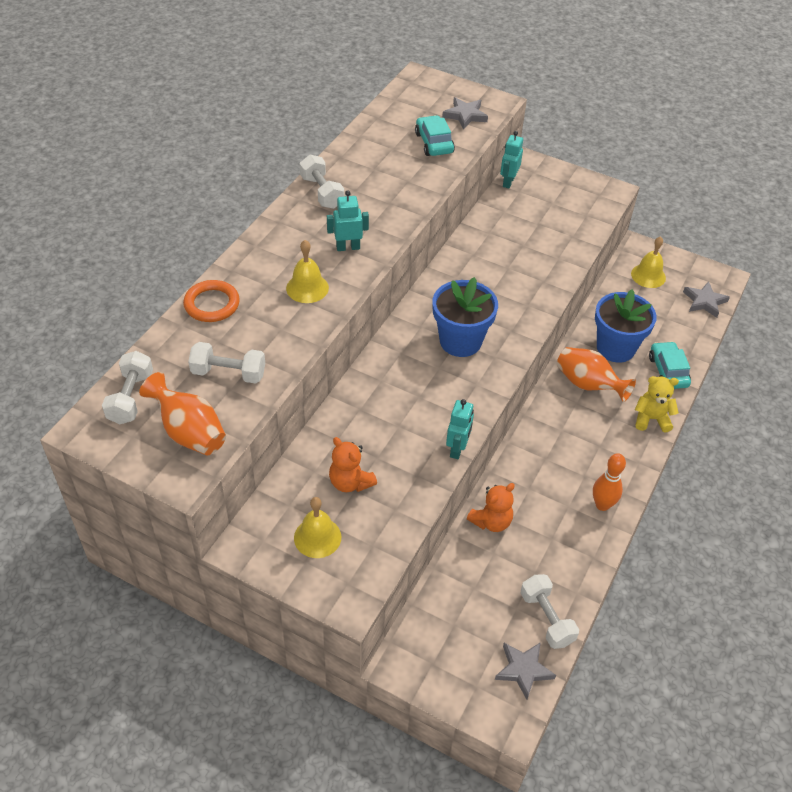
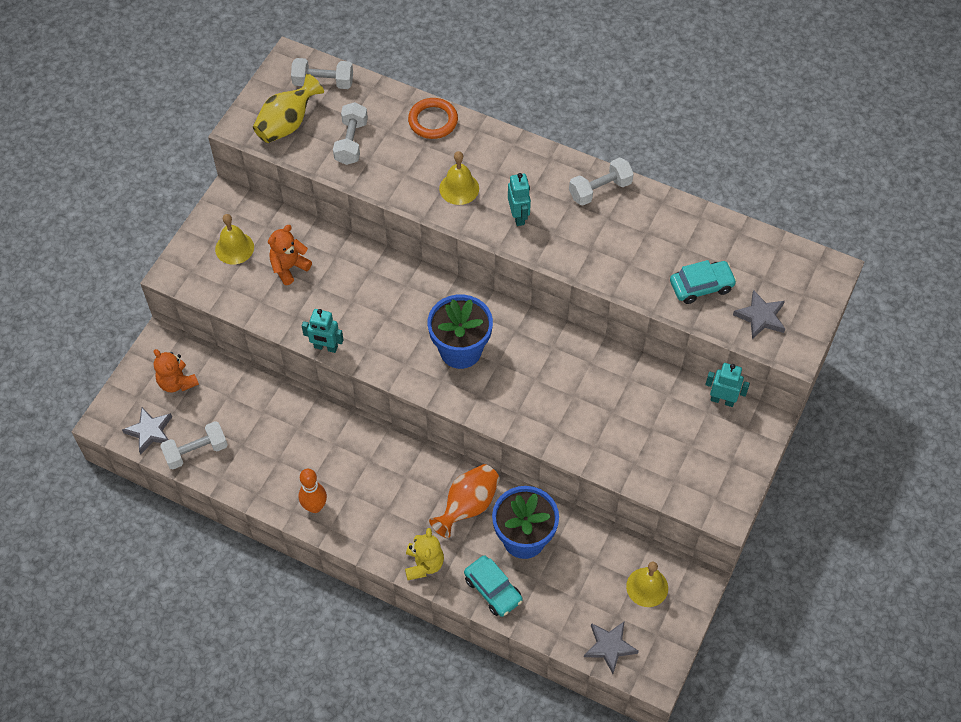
camera: 90 degrees right, 10 degrees up
orange vase [139,372,226,455] -> yellow vase [253,74,324,143]
orange teddy bear [467,483,515,532] -> orange teddy bear moved to [154,349,199,393]
turquoise car [649,341,691,389] -> turquoise car turned 60 degrees clockwise [464,555,523,617]

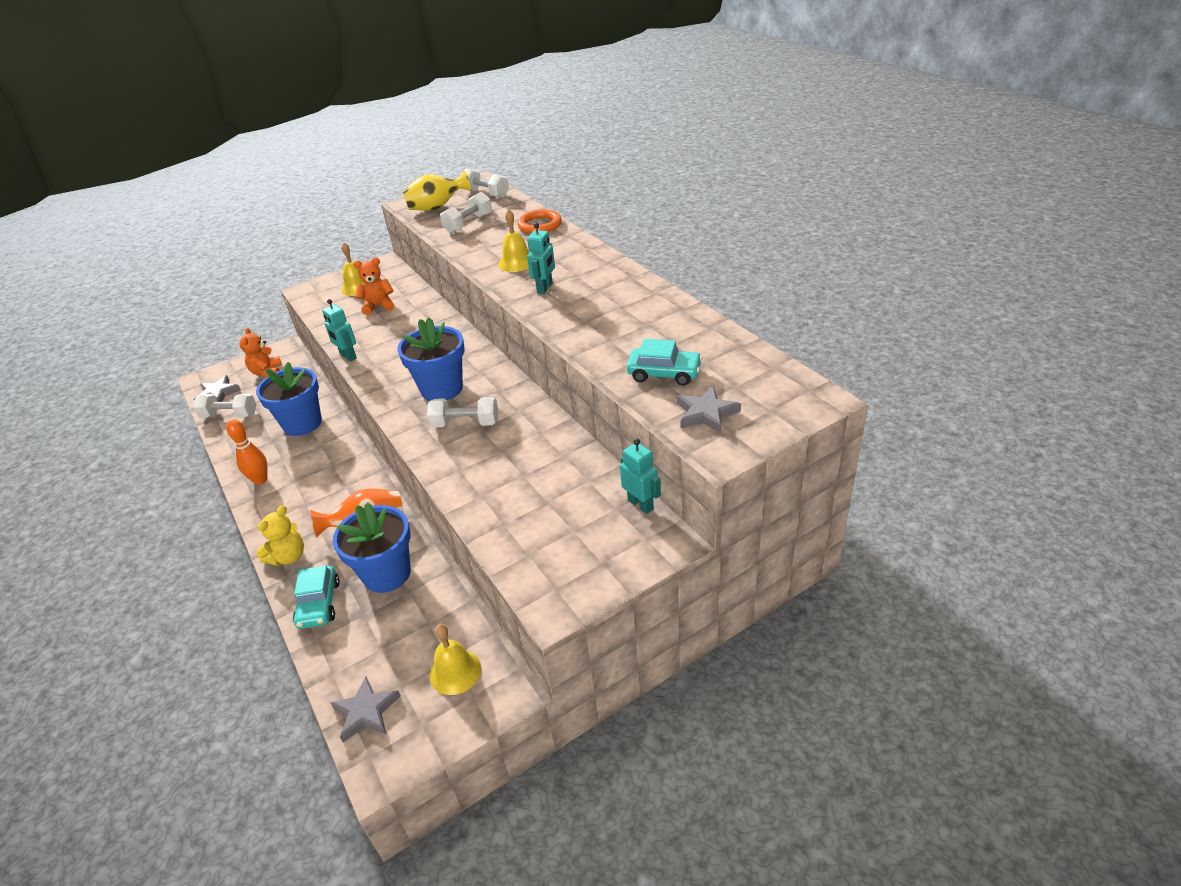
camera: 35 degrees right, 20 degrees down
white dumbbell [569,157,634,206] -> white dumbbell moved to [427,396,498,428]
none -> blue flower pot [256,362,322,436]

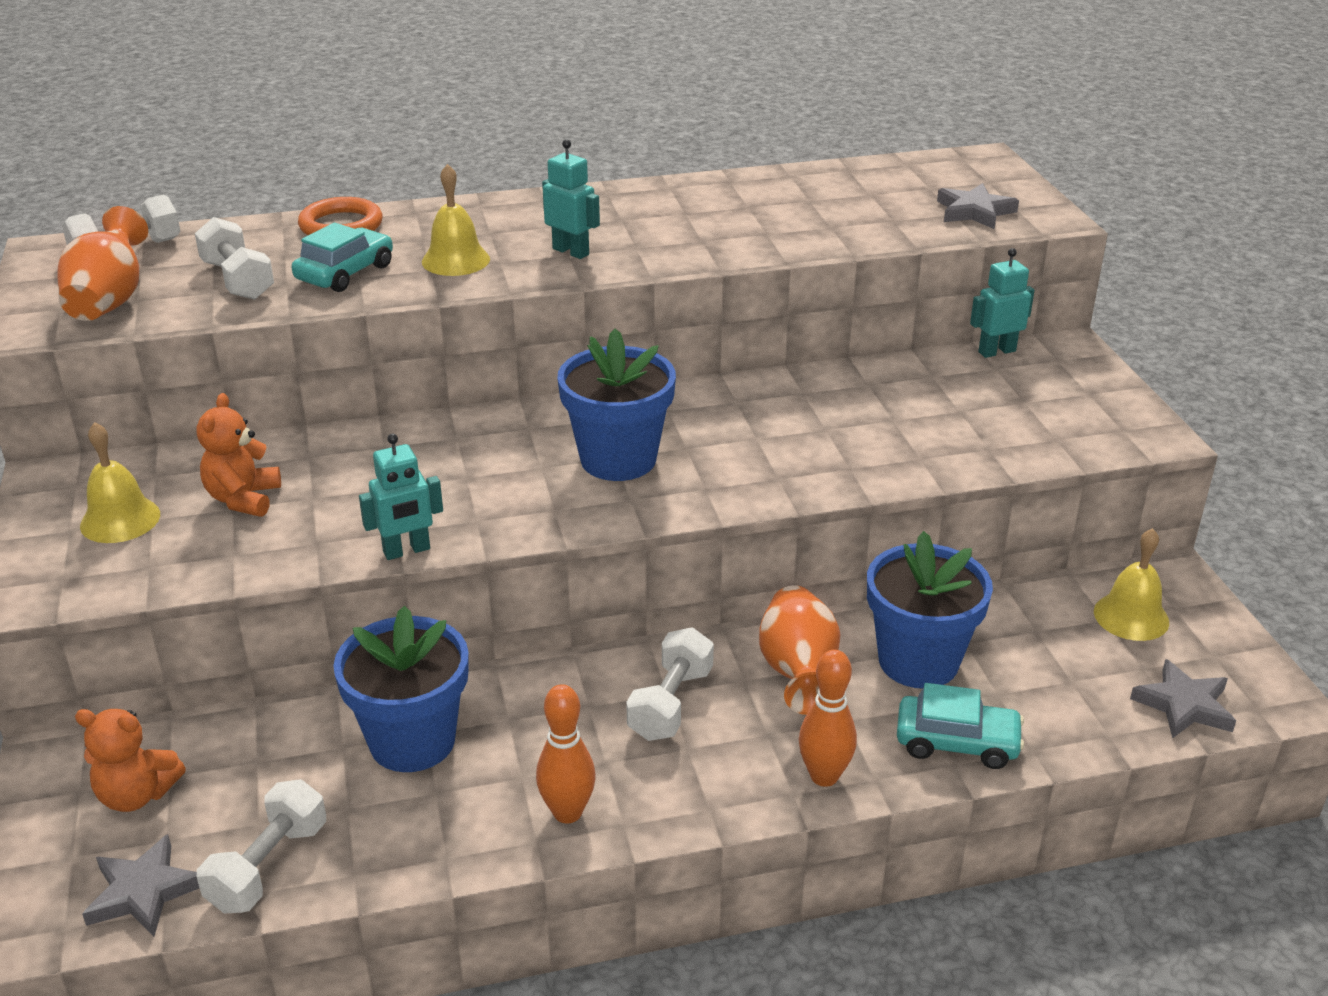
camera: 75 degrees left, 5 degrees down
yellow teddy bear [256,506,304,566] -> orange bowling pin [798,650,857,787]
yellow vase [402,170,472,211] -> orange vase [57,206,148,321]
white dumbbell [427,396,498,428] -> white dumbbell moved to [626,627,714,741]
turquoise car [627,339,703,386] -> turquoise car moved to [292,223,393,292]

